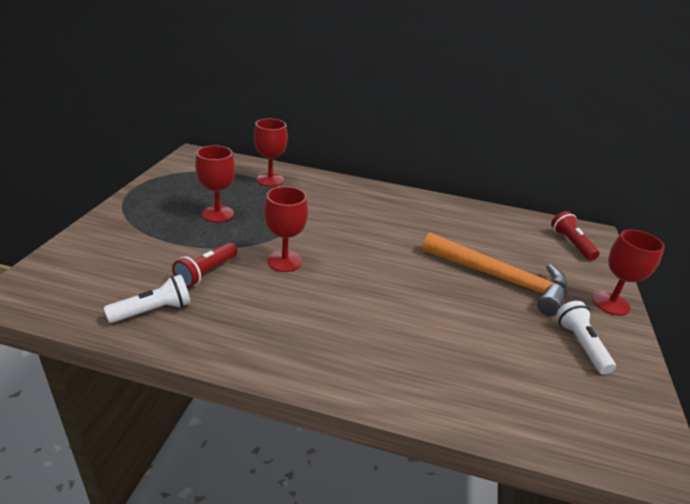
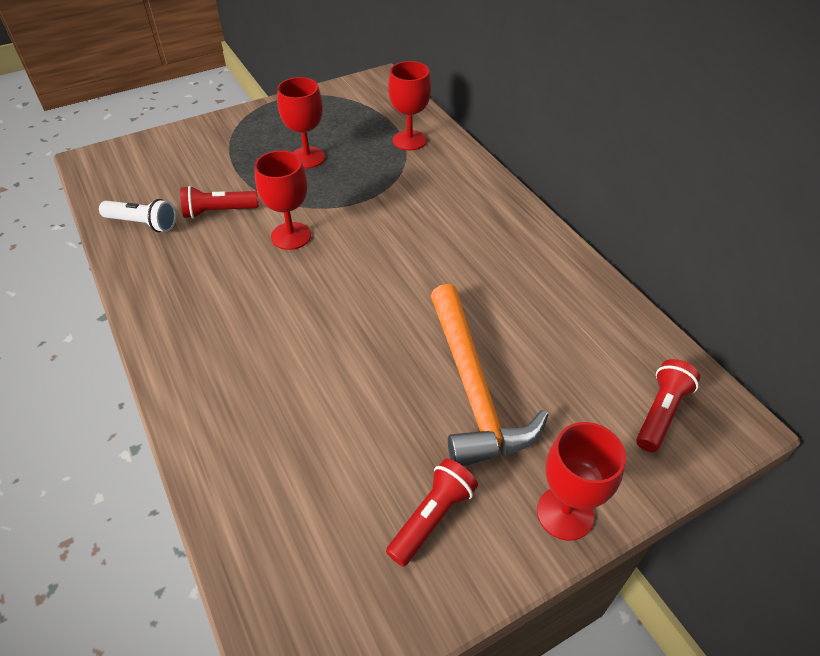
camera: 50 degrees right, 15 degrees up
white flashlight [556,301,616,374] -> red flashlight [386,458,478,567]

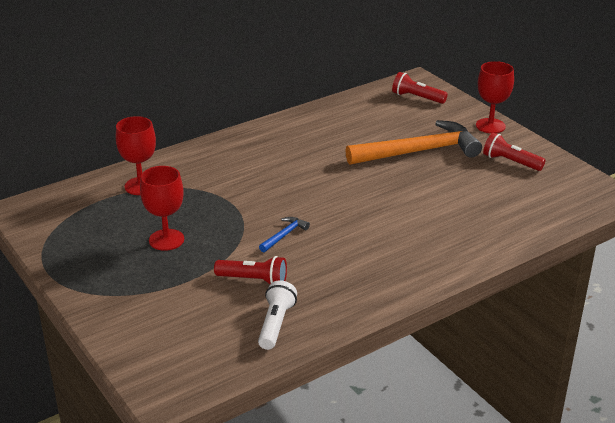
camera: 95 degrees left, 15 degrees down
red flashlight [180,186,259,219] -> red flashlight turned 60 degrees counterclockwise [214,256,287,284]
red goblet [254,151,311,250] -> blue hammer [259,217,310,252]

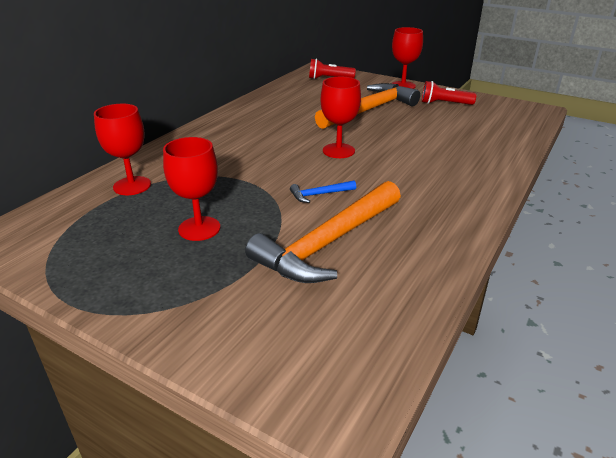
camera: 25 degrees left, 0 degrees up
red flashlight [214,256,287,284] -> orange hammer [245,181,401,283]
white flashlight [258,280,297,350] -> none
blue hammer [259,217,310,252] -> blue hammer turned 120 degrees counterclockwise [290,181,356,203]
none -> red goblet [321,77,361,158]

